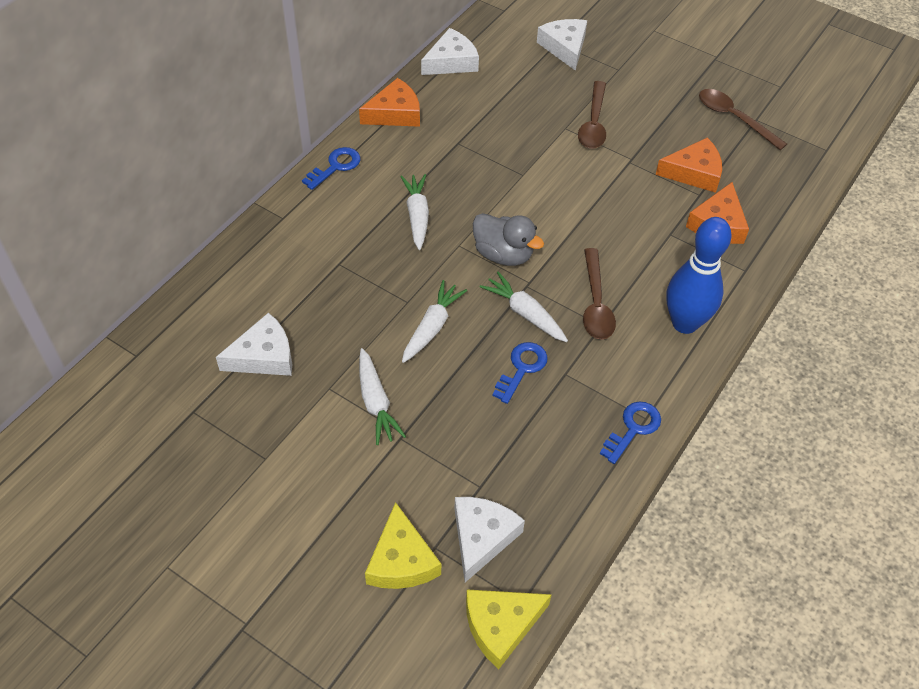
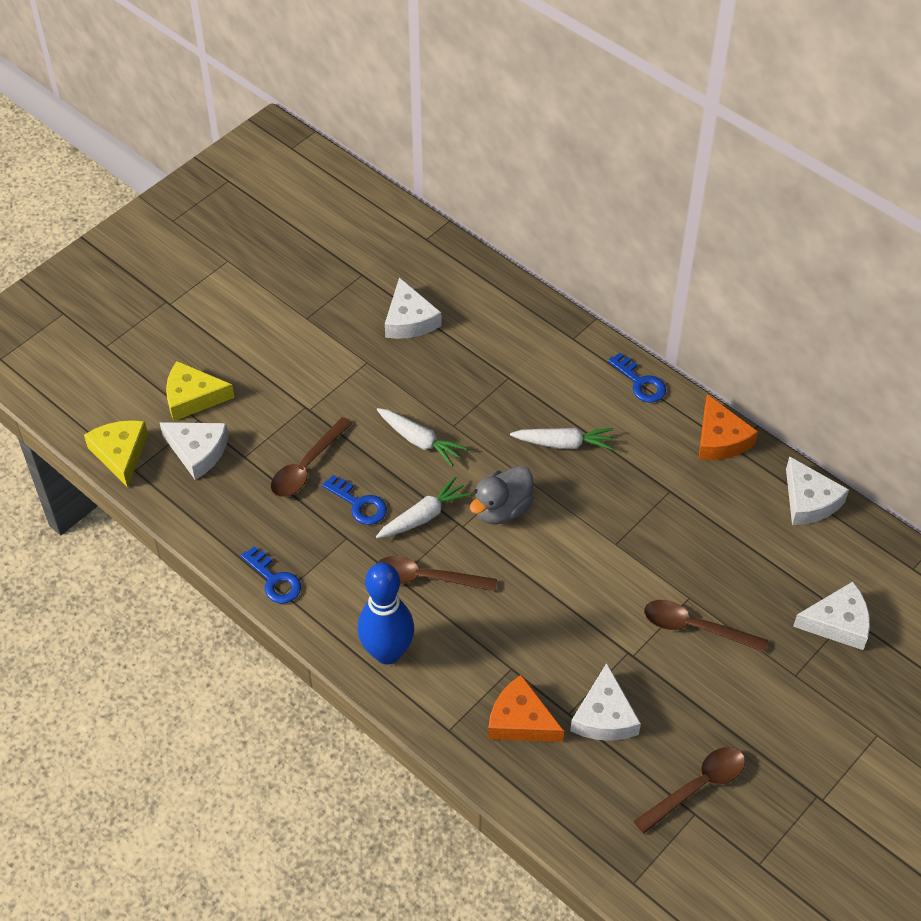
camera: 100 degrees right, 0 degrees up
white carrot [359,348,406,445] -> none
orange cheese [656,137,722,193] -> white cheese [570,663,641,741]
none -> brown spoon [271,417,353,497]

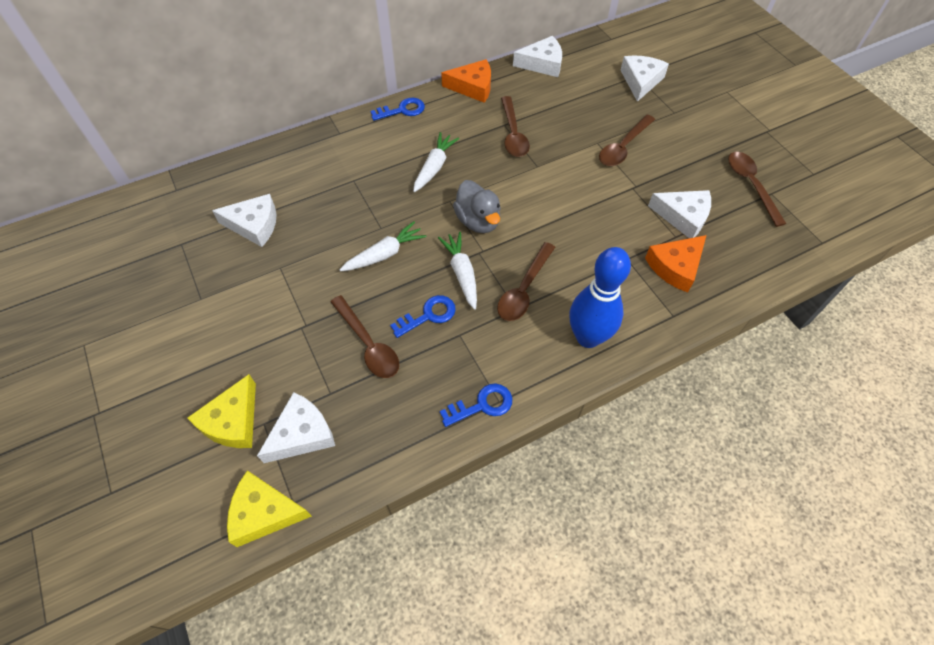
camera: 70 degrees left, 5 degrees up
none -> brown spoon [501,96,530,157]

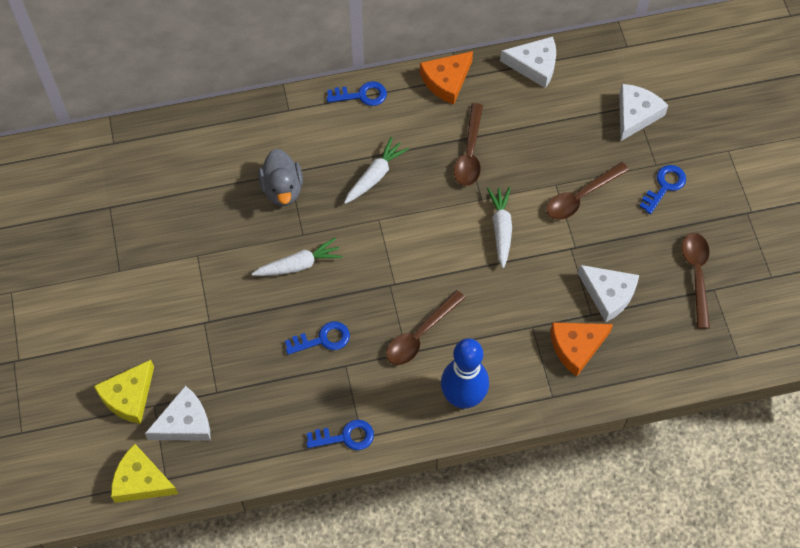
camera: 15 degrees right, 5 degrees up
white cheese [212,194,277,247] -> none
brown spoon [331,295,399,378] -> none
white carrot [438,232,477,310] -> white carrot moved to [487,187,512,268]
orange cheese [441,59,491,103] -> orange cheese turned 120 degrees clockwise [420,51,473,105]
grey duck [453,180,501,233] -> grey duck moved to [258,149,303,206]
none -> blue key [639,165,686,214]

